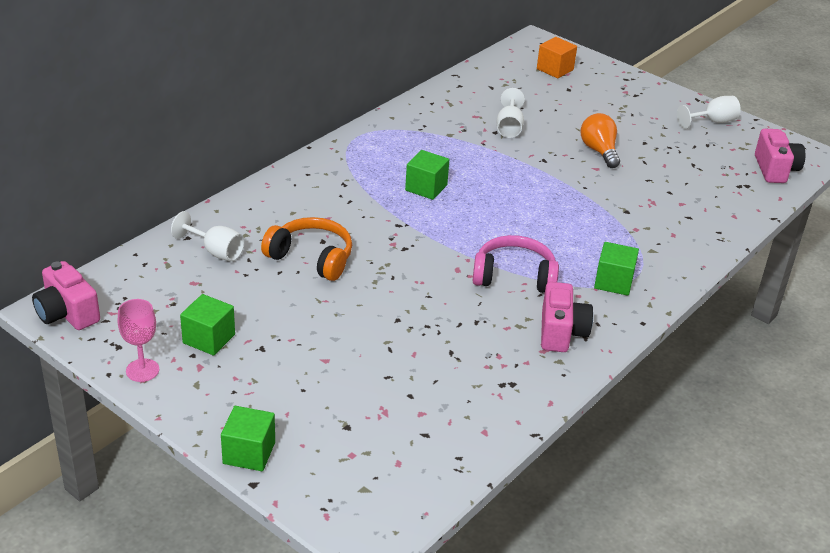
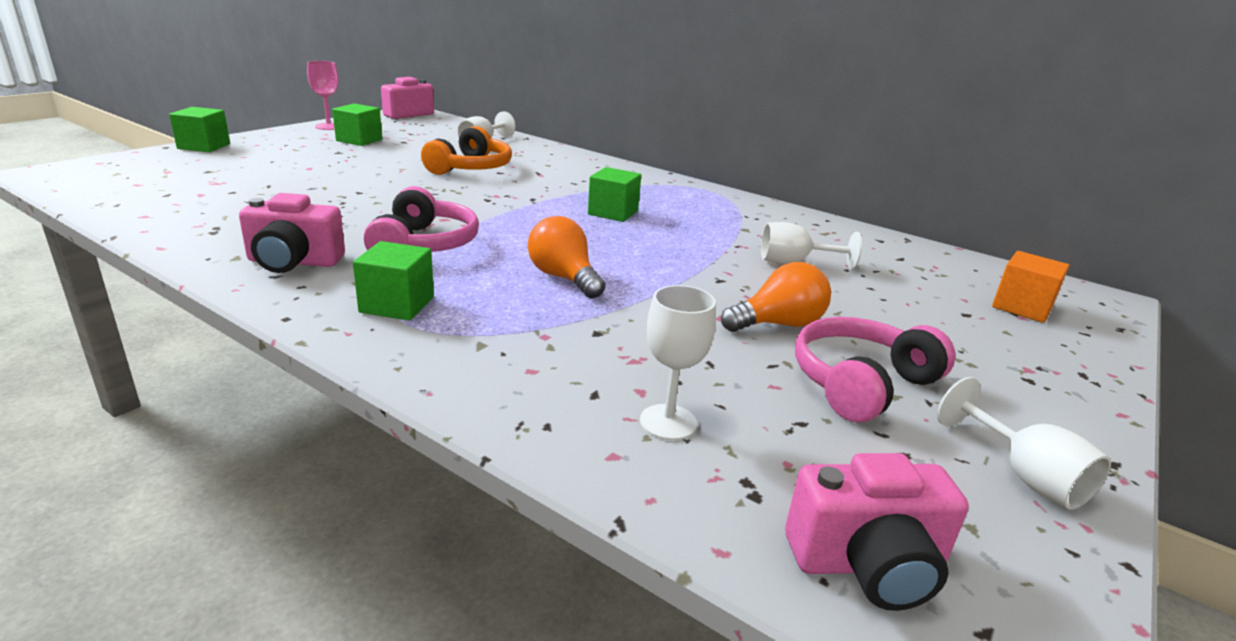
camera: 85 degrees right, 10 degrees down
none -> orange light bulb [528,216,605,298]
none -> white goblet [640,285,716,440]
none -> pink headphones [795,317,956,423]

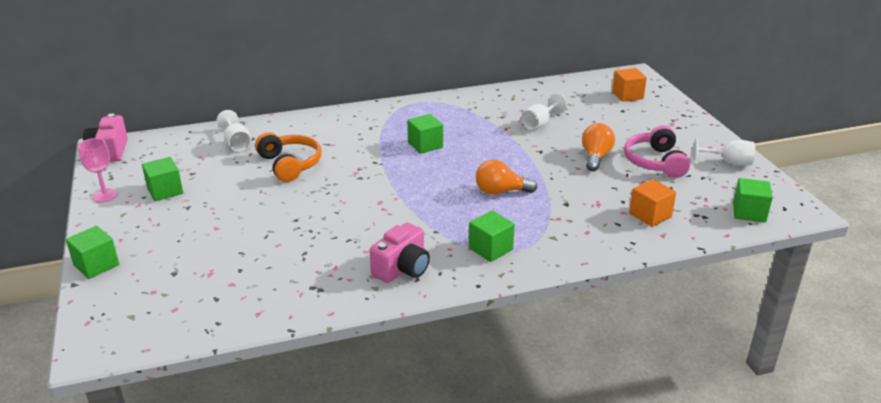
camera: 50 degrees left, 5 degrees up
pink headphones [364,186,479,252] -> none
white goblet [640,285,716,440] -> orange cube [629,179,676,227]
pink camera [785,453,969,611] -> green cube [733,178,773,223]

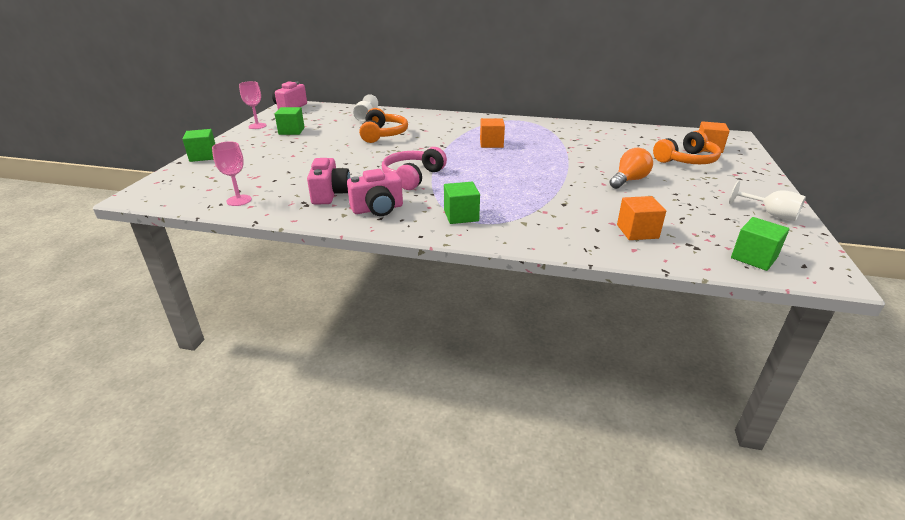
camera: 30 degrees right, 0 degrees up
green cube [407,114,443,154] -> orange cube [480,118,505,148]
orange light bulb [476,159,537,195] -> none
white goblet [521,93,567,130] -> none
pink headphones [624,125,690,178] -> pink headphones moved to [382,147,447,190]
none -> pink goblet [212,141,252,206]
none -> pink camera [307,158,351,205]
none -> orange headphones [653,131,721,164]

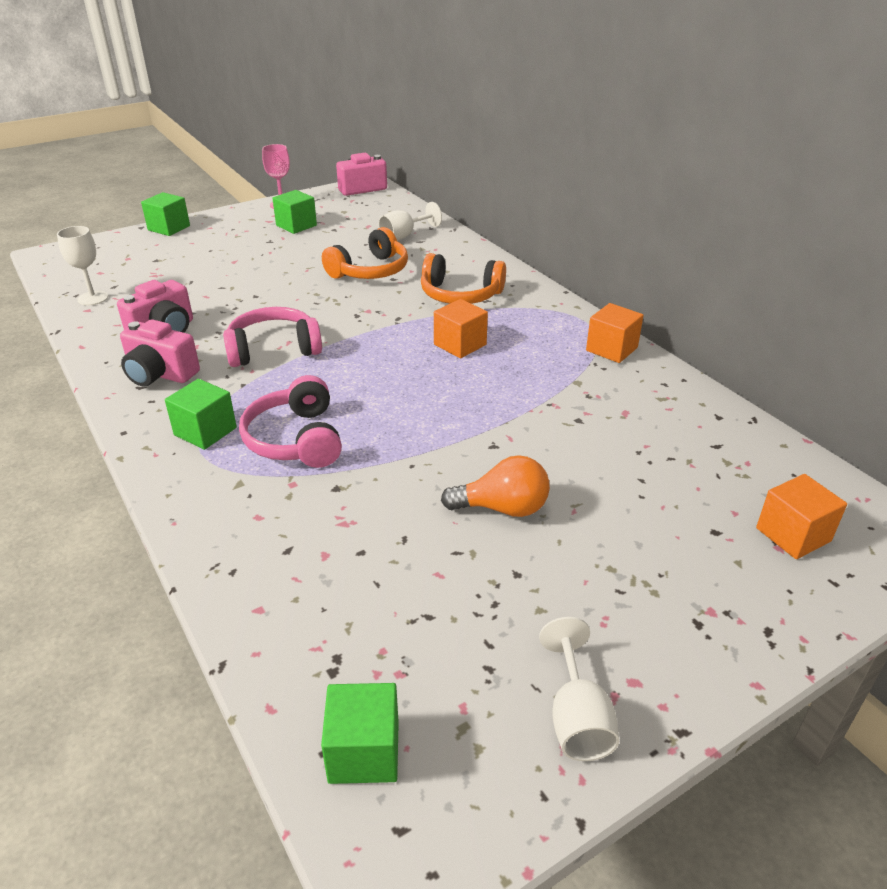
camera: 45 degrees right, 5 degrees up
pink goblet [212,141,252,206] -> white goblet [57,226,108,305]
orange cube [617,196,666,240] -> orange cube moved to [586,303,644,363]
orange headphones [653,131,721,164] -> orange headphones moved to [421,253,506,304]
none -> pink headphones [239,375,342,468]

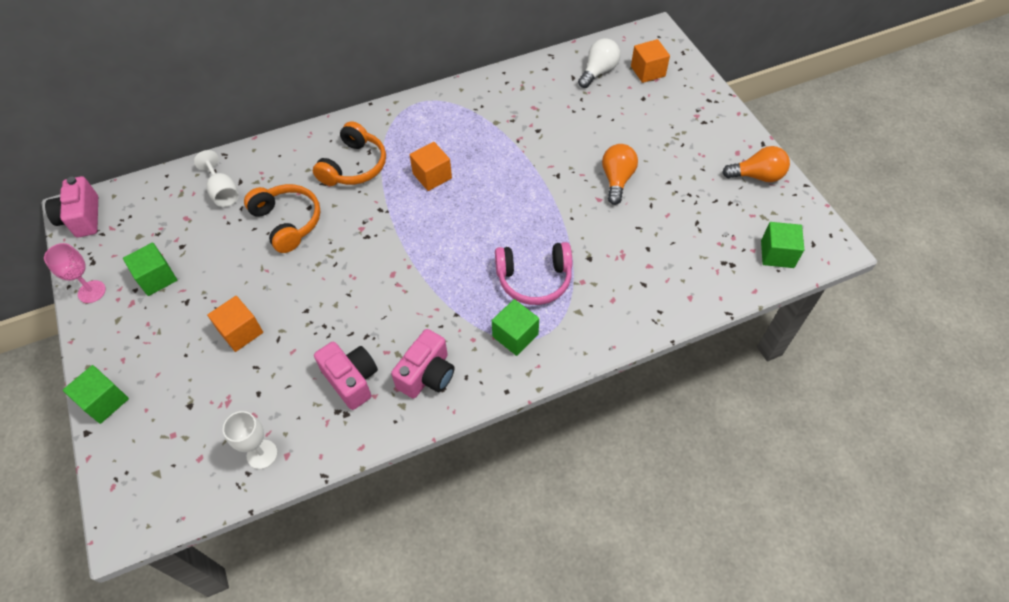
camera: 80 degrees left, 20 degrees up
pink headphones [223,307,322,367] -> none
white goblet [539,617,619,761] -> orange light bulb [722,146,790,182]
orange cube [586,303,644,363] -> orange cube moved to [207,296,263,352]
none -> white light bulb [578,38,620,88]

